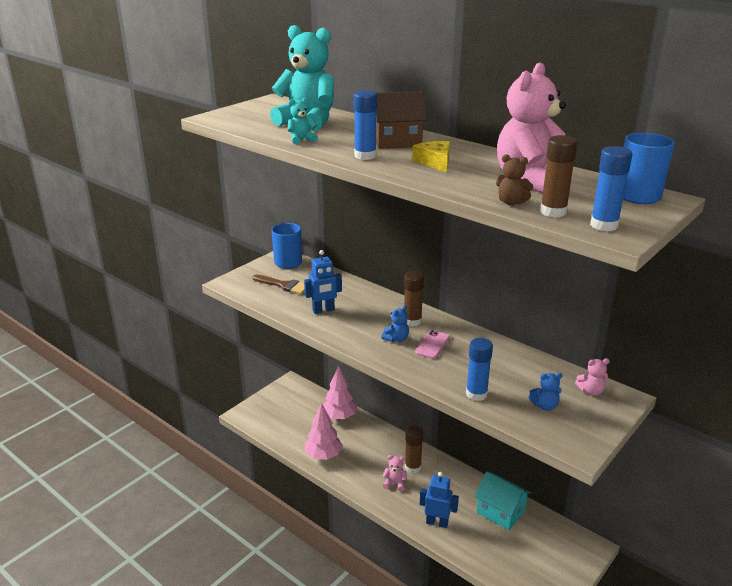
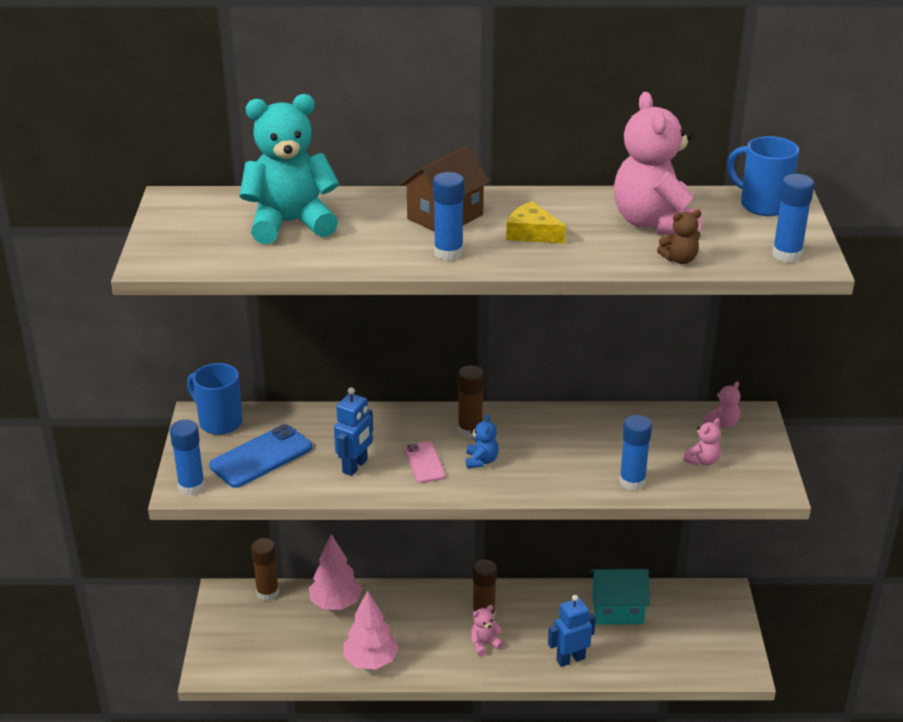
camera: 40 degrees left, 5 degrees up
brown brush [253,274,305,294] -> blue phone [209,424,312,488]
turquoise teddy bear [288,97,318,145] -> none
pink phone [415,330,450,359] -> pink phone moved to [404,441,446,483]
blue teddy bear [529,373,563,411] -> pink teddy bear [683,418,721,466]
brown glue stick [540,135,578,218] -> brown glue stick moved to [251,538,279,601]
none -> blue glue stick [170,420,205,495]

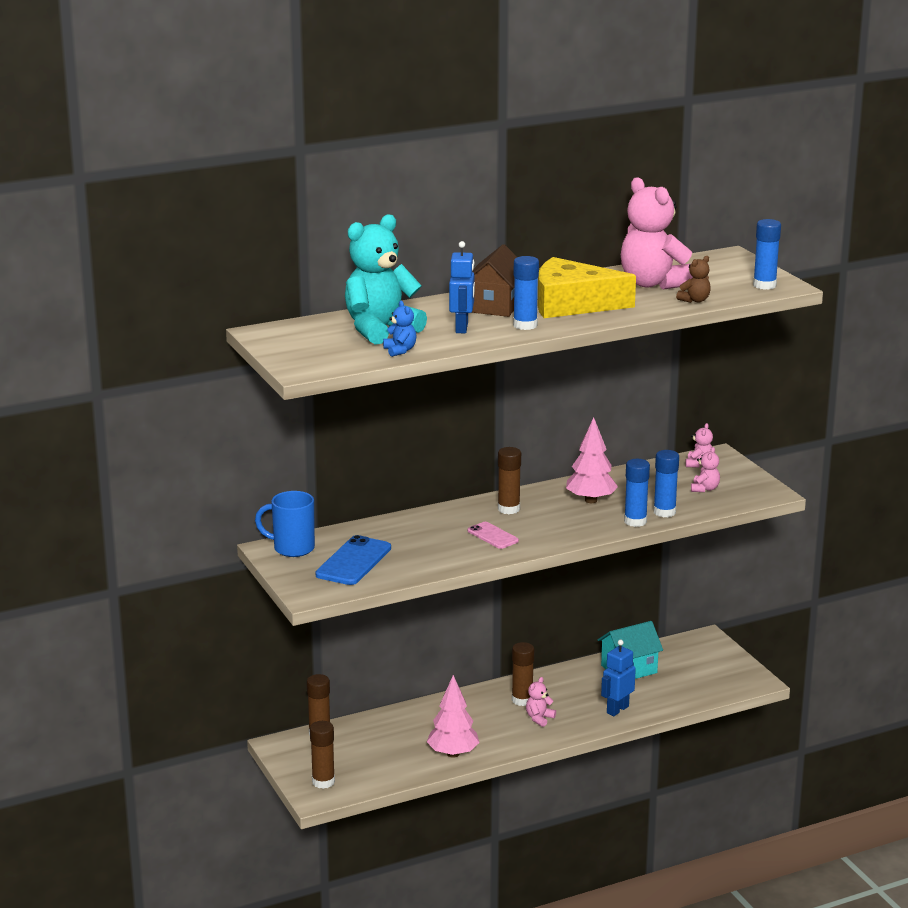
camera: 25 degrees left, 10 degrees down
blue glue stick [170,420,205,495] -> blue glue stick moved to [624,459,650,527]
pink tree [309,534,362,610] -> pink tree moved to [566,417,618,503]
blue robot [334,387,373,476] -> blue robot moved to [449,241,475,333]
blue teddy bear [466,414,499,469] -> blue teddy bear moved to [383,301,417,357]
yellow cheese [506,201,566,244] -> yellow cheese [537,257,636,318], size x2.00
blue mug [727,136,799,216] -> none
none -> brown glue stick [310,721,335,789]

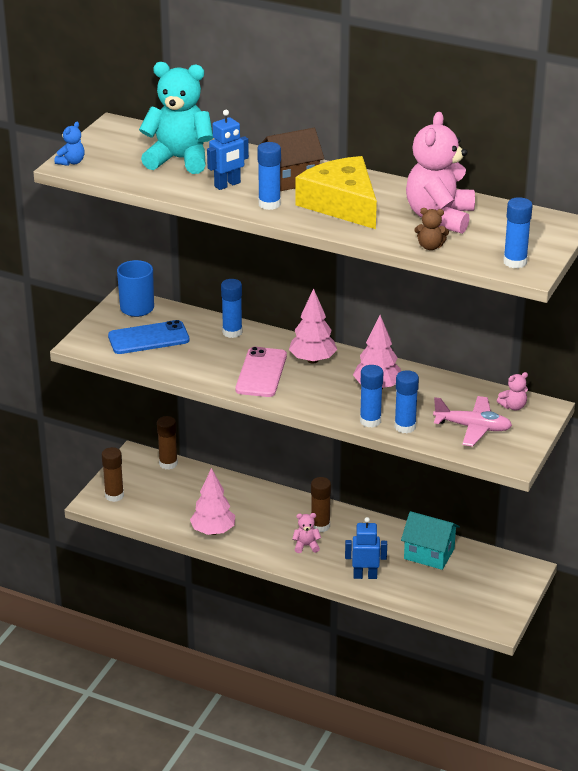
camera: 50 degrees right, 10 degrees up
blue teddy bear [383,301,417,357] -> blue teddy bear moved to [54,122,85,166]
pink phone [468,522,519,549] -> pink phone [235,347,287,397], size x1.67
brown glue stick [498,447,521,514] -> pink tree [289,288,337,364]
pink teddy bear [691,447,720,492] -> pink plane [433,396,512,446]
none -> blue glue stick [221,279,243,338]

